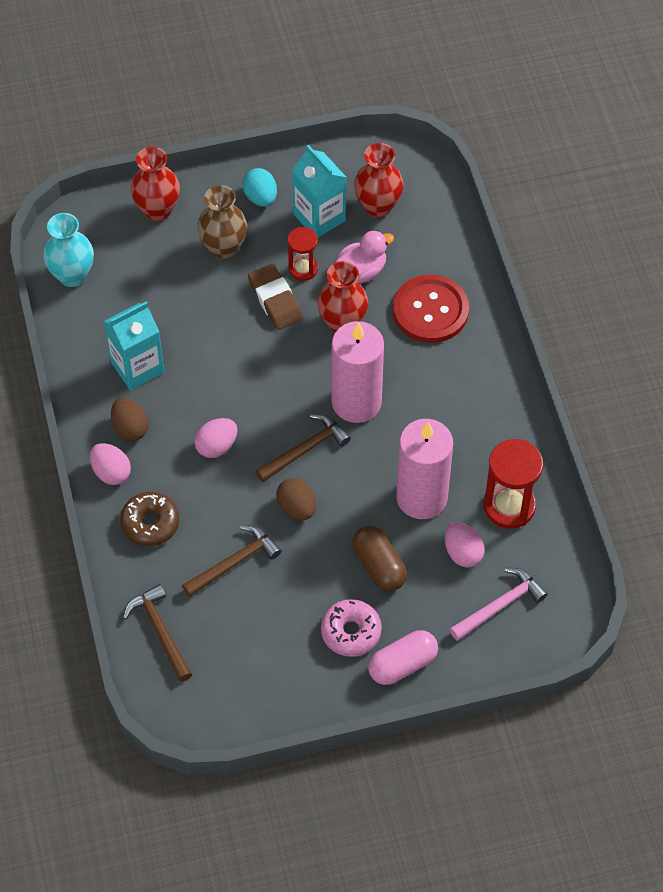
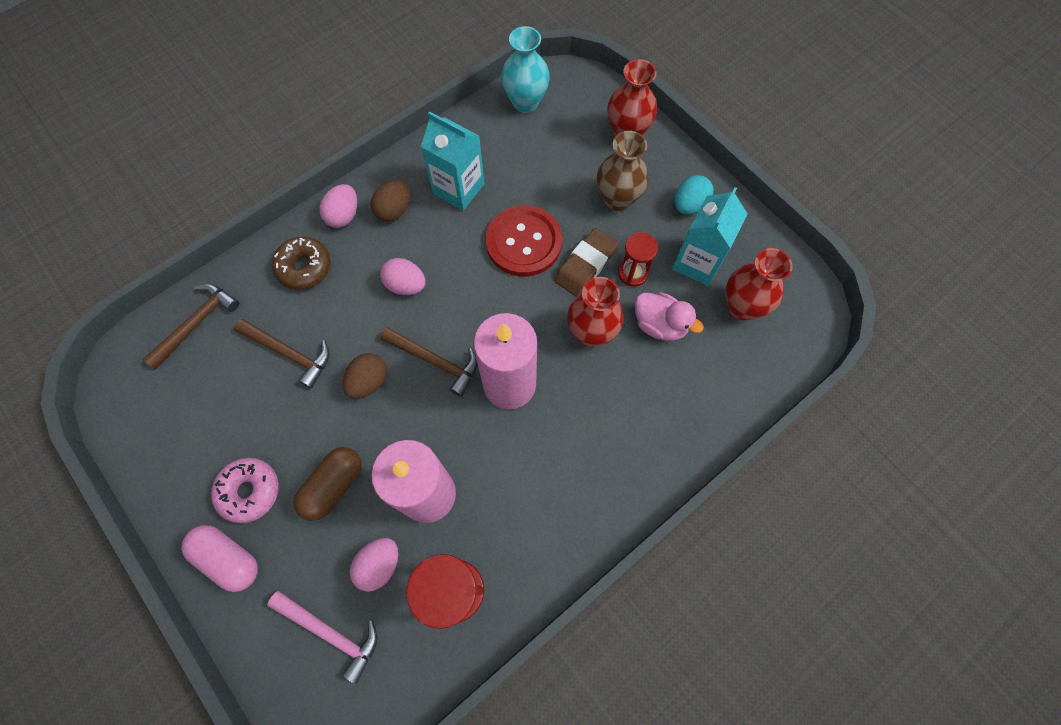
camera: 65 degrees right, 10 degrees up
red button [393,275,469,343] -> red button moved to [486,205,562,277]

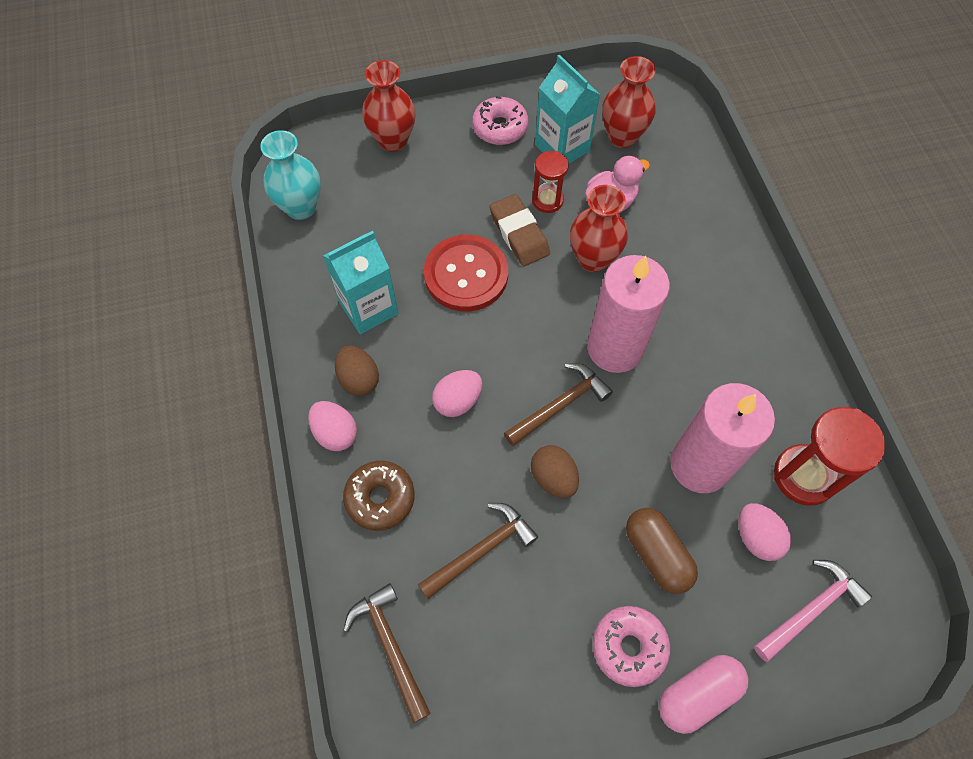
camera: 65 degrees left, 5 degrees down
brown vase [597,131,649,212] -> none
turquoise egg [675,175,714,214] -> pink donut [472,96,528,145]

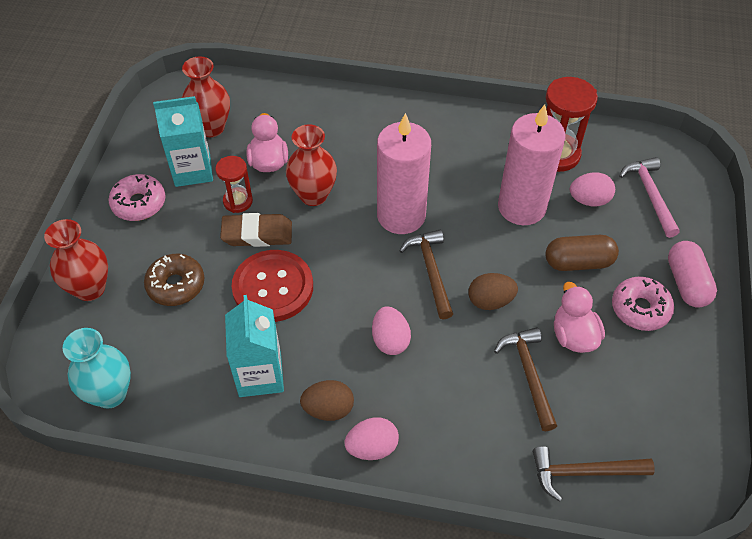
camera: 65 degrees left, 10 degrees down
brown donut [343,461,415,531] -> brown donut moved to [144,254,205,306]
none -> pink duck [554,282,605,353]

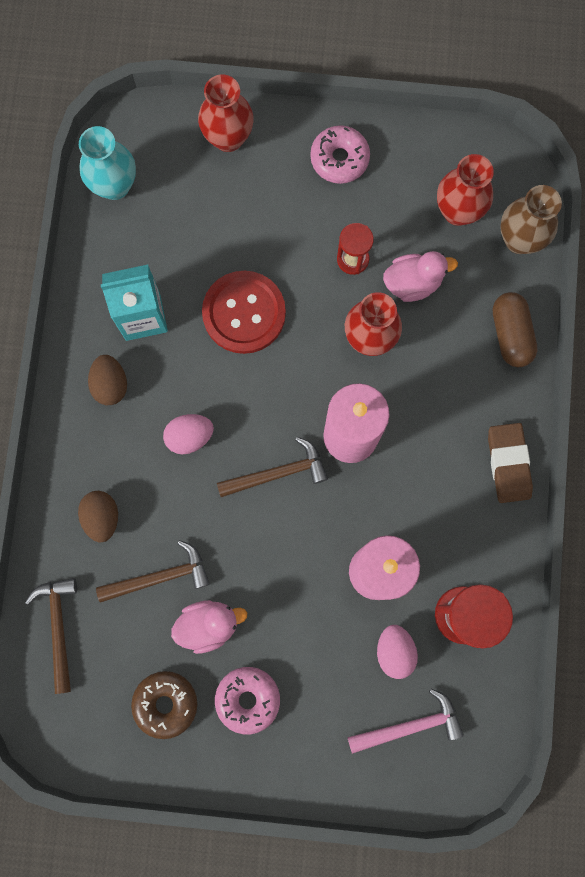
camera: 85 degrees right, 25 degrees up
brown donut [144,254,205,306] -> brown donut moved to [131,671,197,739]
turquoise carton [153,96,213,187] -> none
brown eraser [220,213,292,247] -> brown eraser moved to [488,423,533,503]
pink egg [344,417,399,460] -> none
brown egg [468,273,518,310] -> brown egg moved to [78,491,118,543]
brown capsule [546,235,619,271] -> brown capsule moved to [493,292,538,367]
pink capsule [668,241,717,308] -> none
none -> brown vase [500,185,562,254]

